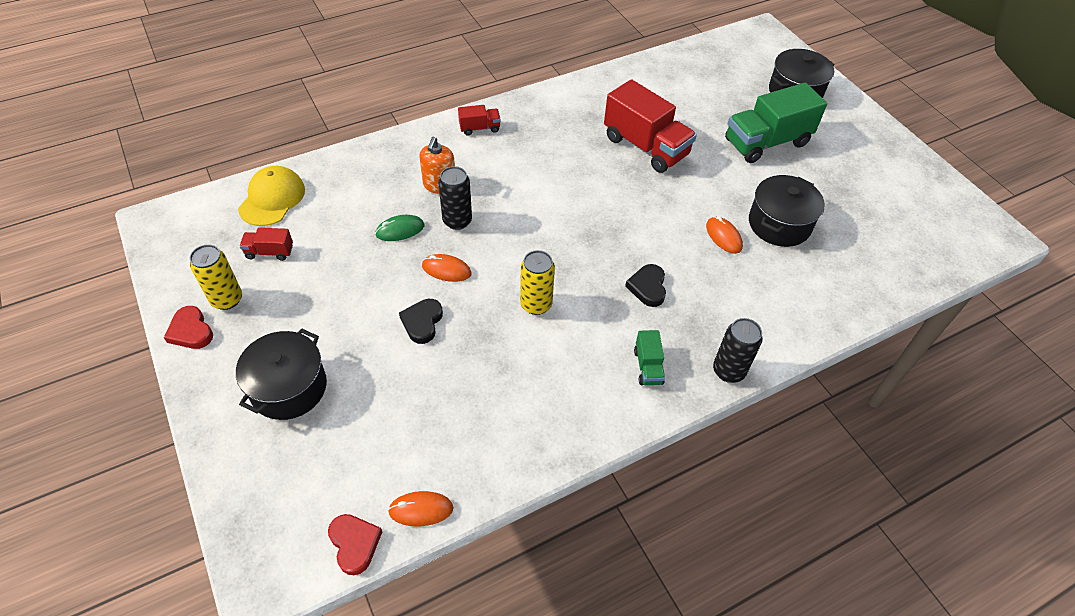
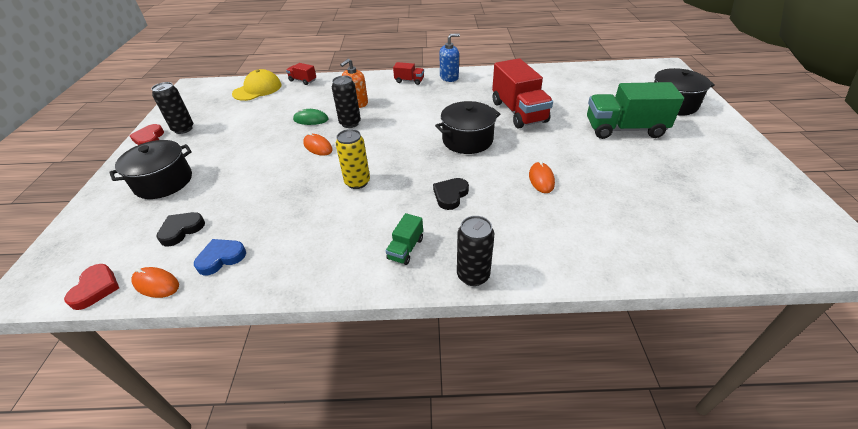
camera: 30 degrees right, 10 degrees down
yellow can [190,244,242,310] -> black can [151,82,193,134]
red truck [240,228,293,261] -> red truck moved to [286,63,316,85]
black heart [399,299,443,344] -> black heart moved to [156,212,205,247]
black pot [749,175,825,247] -> black pot moved to [435,101,501,154]
none -> blue heart [194,239,246,275]
none -> blue soap dispenser [439,33,460,82]

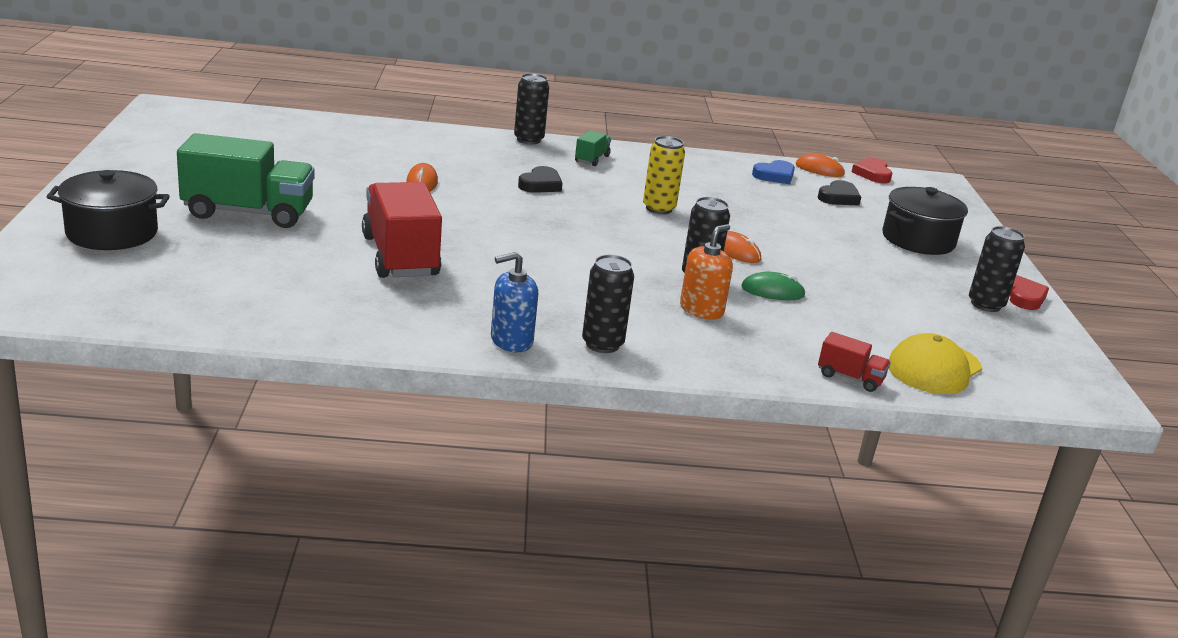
camera: 175 degrees right, 15 degrees down
red truck [393,62,424,85] -> black can [582,255,634,353]
black pot [435,101,501,154] -> none

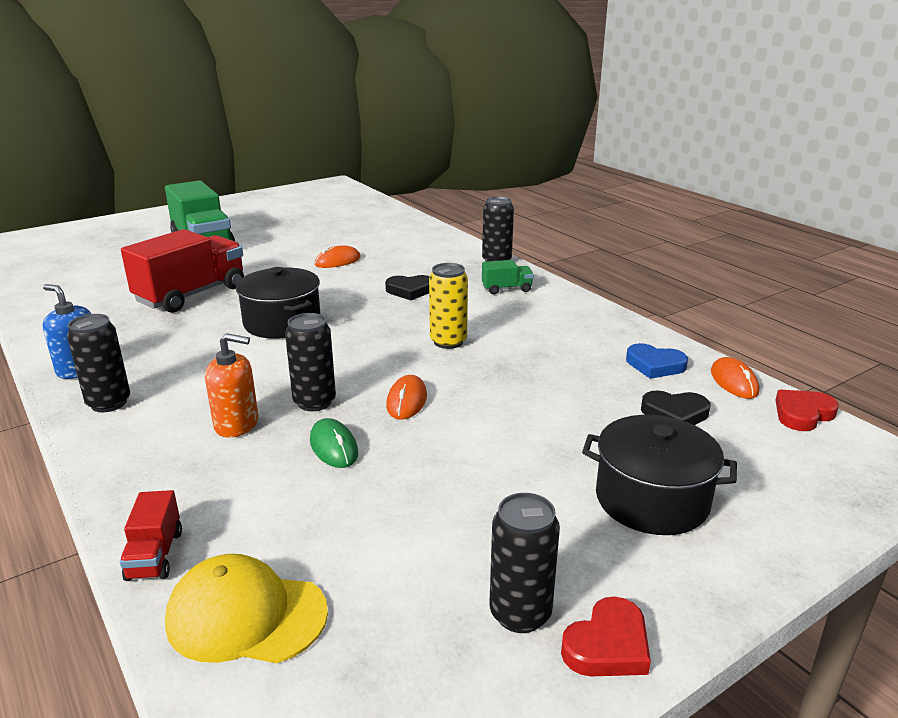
camera: 60 degrees right, 0 degrees up
black pot [46,170,170,250] -> black pot moved to [236,267,320,339]

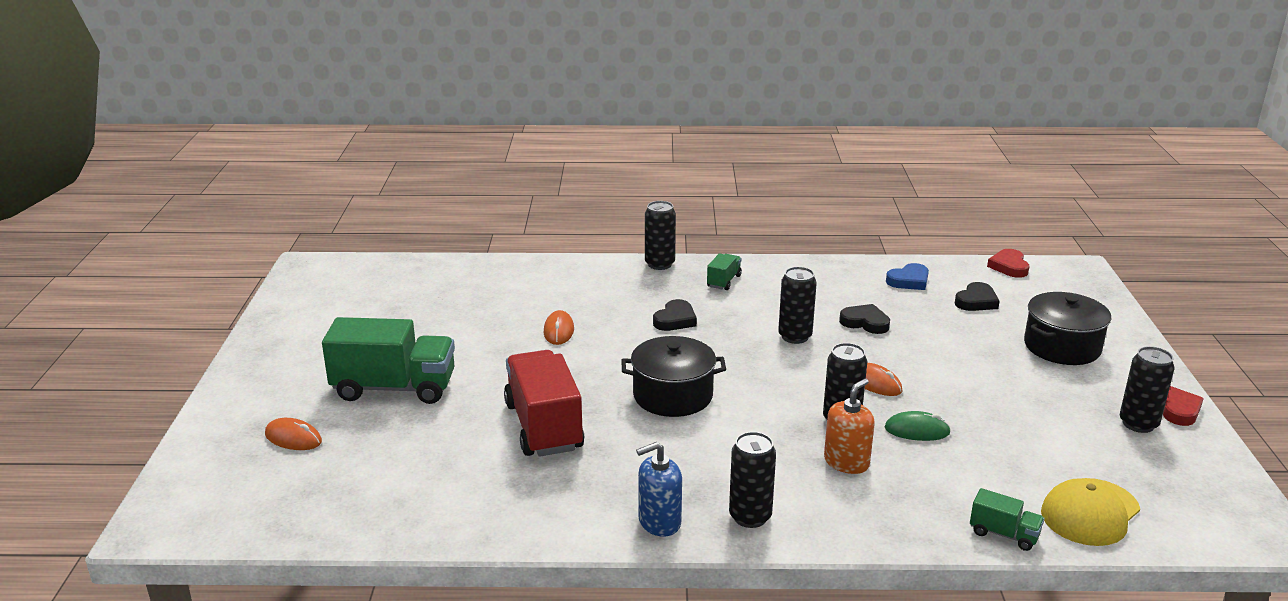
camera: 55 degrees left, 0 degrees up
red truck [120,490,182,581] -> green truck [970,488,1044,551]
yellow can [429,263,468,349] -> black can [778,267,817,344]
orange mouse [711,357,760,399] -> orange mouse moved to [265,418,322,450]
none -> black heart [839,304,890,334]

